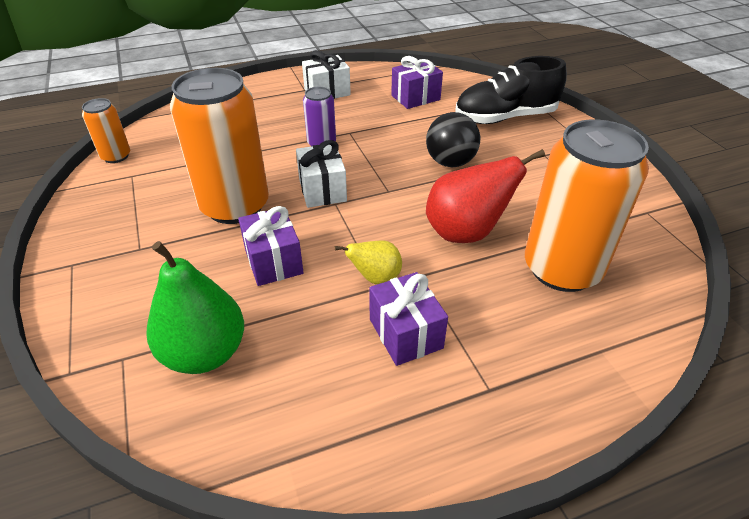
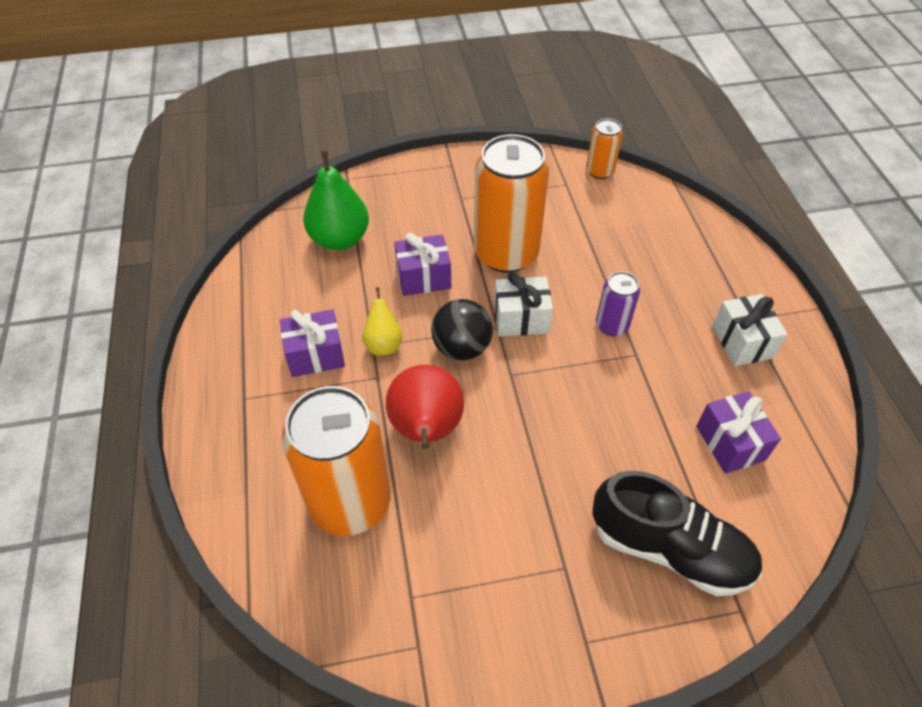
camera: 100 degrees right, 10 degrees up
black ball [426,112,480,167] -> black ball moved to [431,299,493,361]
black shoe [455,56,567,124] -> black shoe turned 120 degrees clockwise [592,471,762,596]

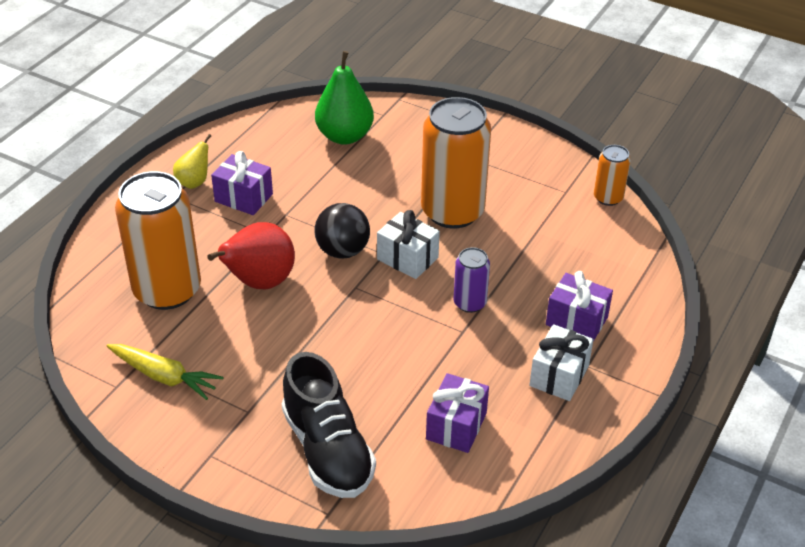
camera: 40 degrees right, 10 degrees down
yellow pear [362,287,403,355] -> yellow pear moved to [173,134,211,189]
purple gift [394,233,451,296] -> purple gift moved to [546,271,613,342]
none -> yellow carrot [106,344,223,400]

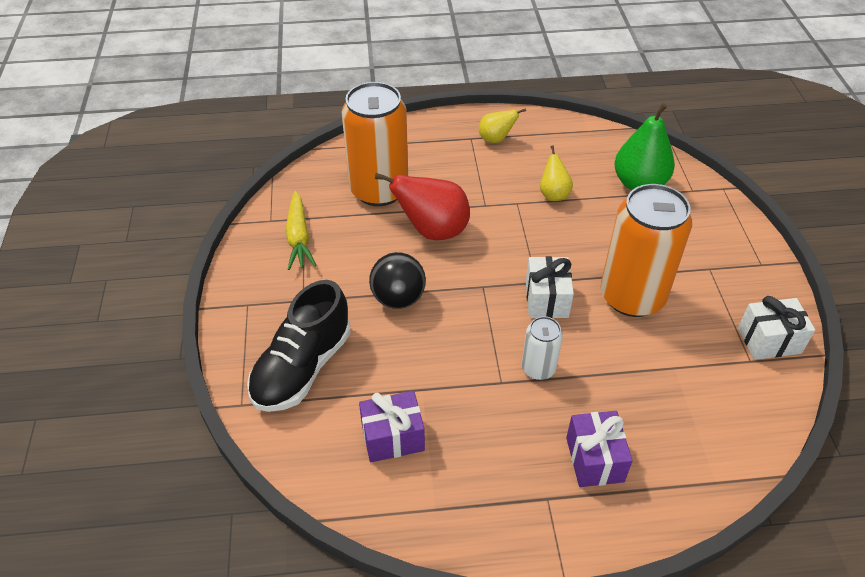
camera: 55 degrees right, 5 degrees up
purple gift [211,151,273,215] -> none
black ball [314,203,370,258] -> black ball moved to [369,252,426,309]
purple can [454,247,490,313] -> white can [522,316,563,380]
white gift [529,324,594,401] -> white gift moved to [738,296,815,360]
orange can [594,145,631,206] -> none
none -> yellow pear [540,145,573,201]

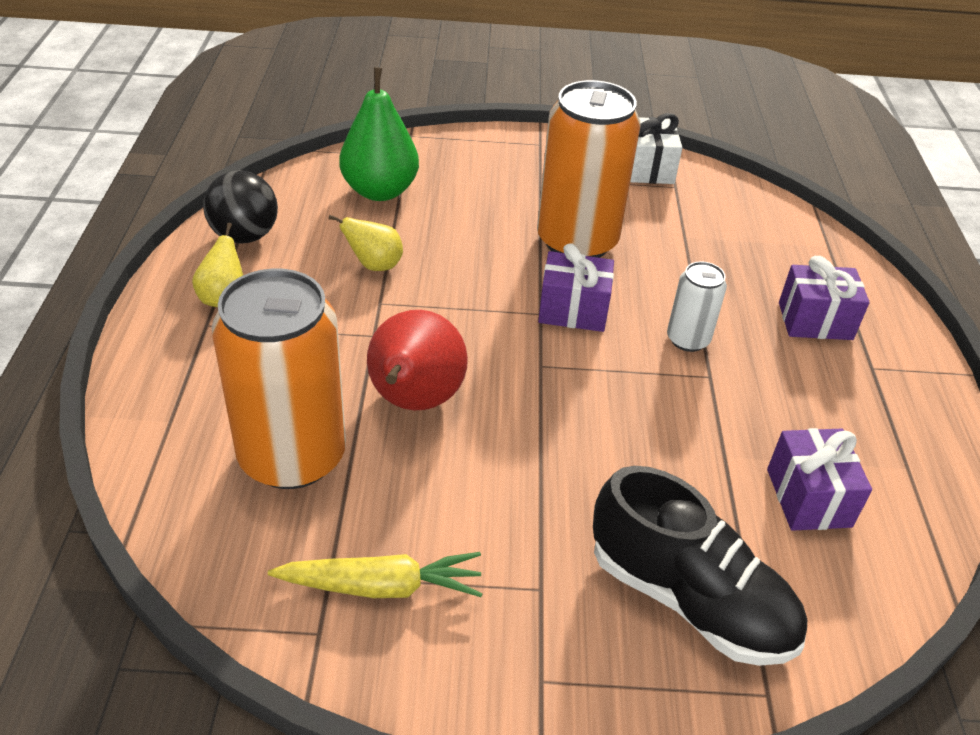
camera: 85 degrees left, 5 degrees down
black ball [369,252,426,309] -> black ball moved to [203,170,278,243]
white gift [526,256,574,318] -> purple gift [538,243,614,332]

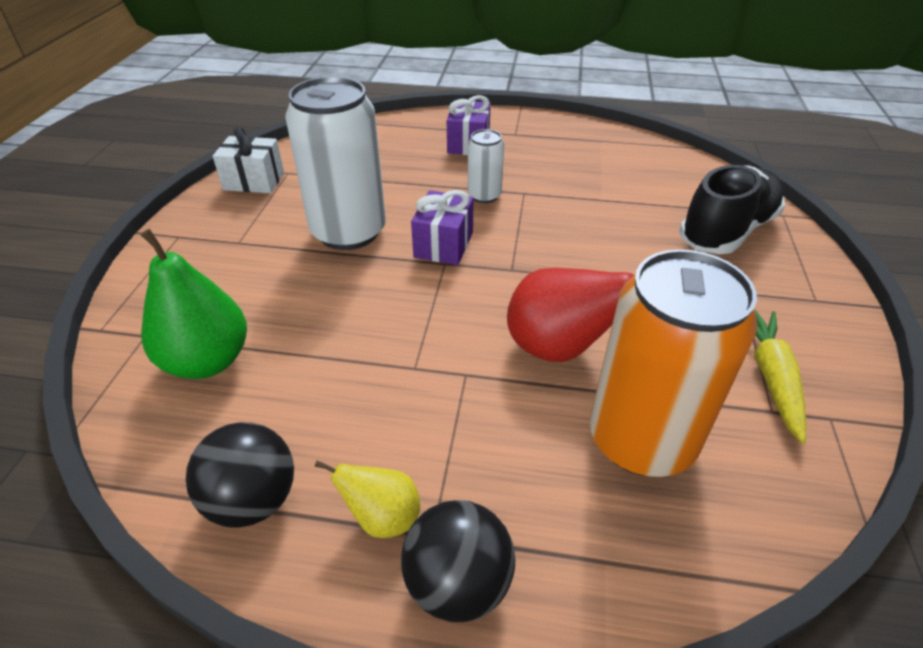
camera: 80 degrees left, 0 degrees up
yellow pear [328,215,403,271] -> none
orange can [537,80,640,258] -> white can [286,77,386,250]
purple gift [767,428,872,531] -> none
none -> black ball [401,500,515,622]

